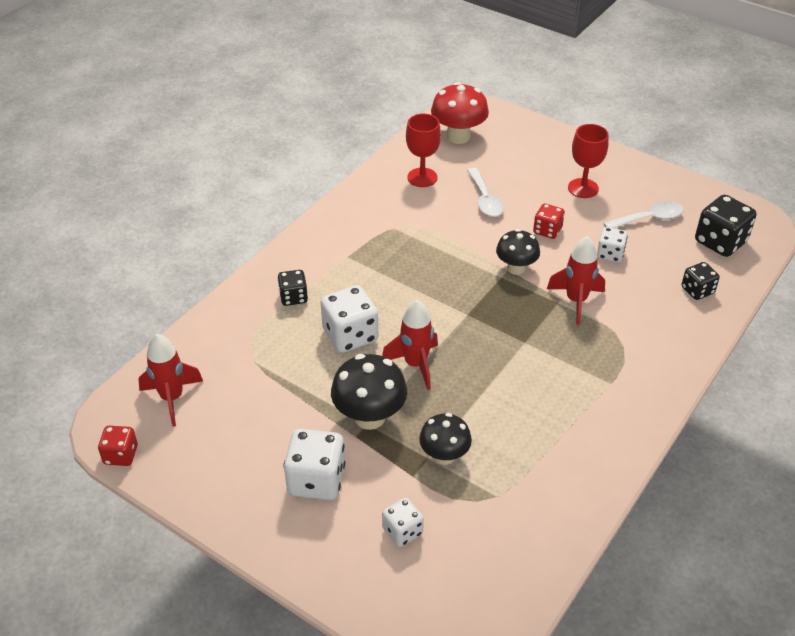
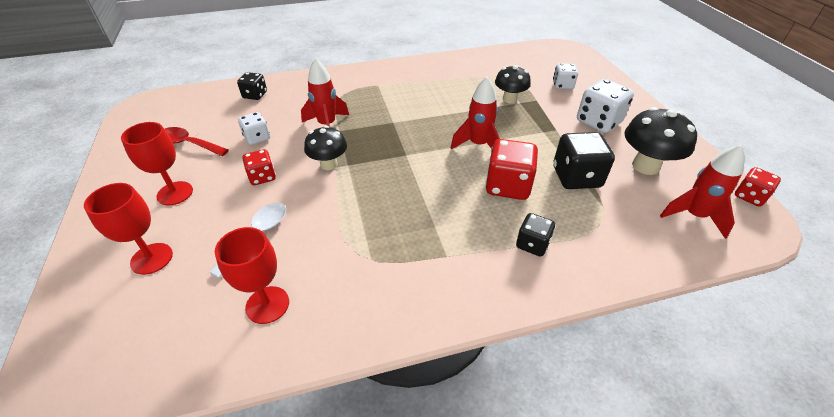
camera: 140 degrees left, 0 degrees up
white dice [321,285,378,353] -> red dice [485,139,538,200]
black mushroom [331,354,407,430] -> black mushroom moved to [624,107,697,175]
red mushroom [431,82,489,144] -> none
white spoon [603,201,684,228] -> red spoon [165,127,229,156]
black dice [695,195,756,257] -> black dice moved to [553,132,615,189]
none -> red goblet [84,183,173,275]

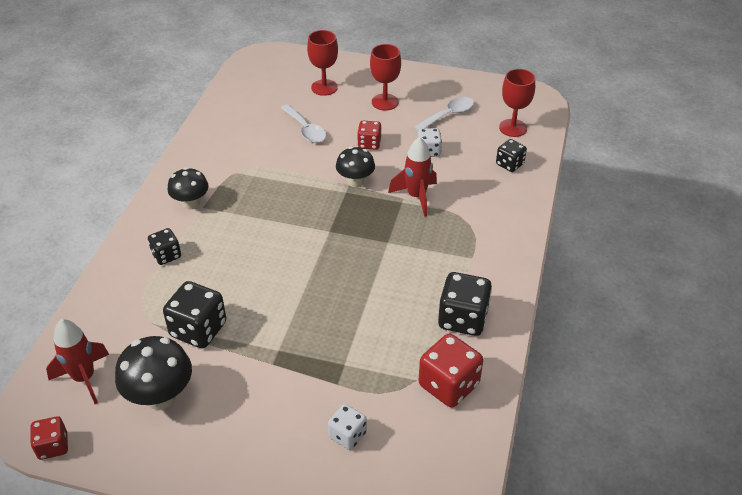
camera: 120 degrees right, 0 degrees up
red spoon [165,127,229,156] -> white spoon [414,97,474,131]
red goblet [215,227,289,324] -> red goblet moved to [499,69,535,137]
red rocket [451,77,500,149] -> none
red dice [485,139,538,200] -> red dice moved to [418,334,483,408]
black mushroom [495,65,531,104] -> black mushroom moved to [168,167,208,209]
white dice [577,79,634,133] -> none
none -> black dice [438,272,492,336]

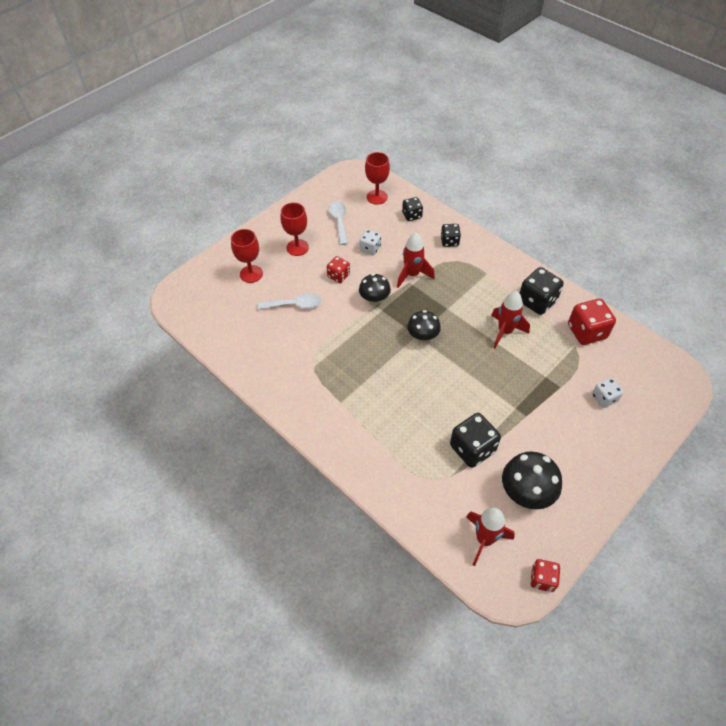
camera: 60 degrees left, 10 degrees up
black dice [148,228,181,265] -> black dice moved to [441,224,461,247]
black mushroom [168,167,208,209] -> black mushroom moved to [407,310,441,343]
none -> red rocket [491,291,530,348]

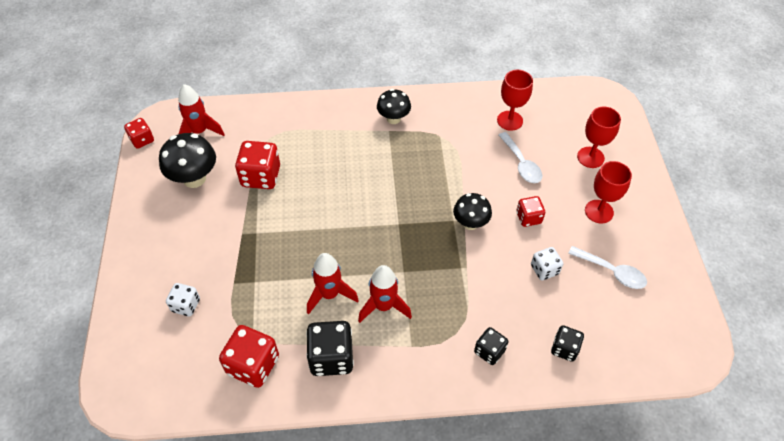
camera: 130 degrees right, 0 degrees up
white spoon [257,293,321,309] -> white spoon turned 60 degrees counterclockwise [499,132,542,183]
red goblet [365,152,390,205] -> red goblet moved to [497,70,533,131]
red rocket [397,233,435,288] -> red rocket moved to [358,265,412,323]
black mushroom [407,310,441,343] -> black mushroom moved to [377,89,411,124]
black dice [450,413,501,468] -> red dice [235,141,280,189]

